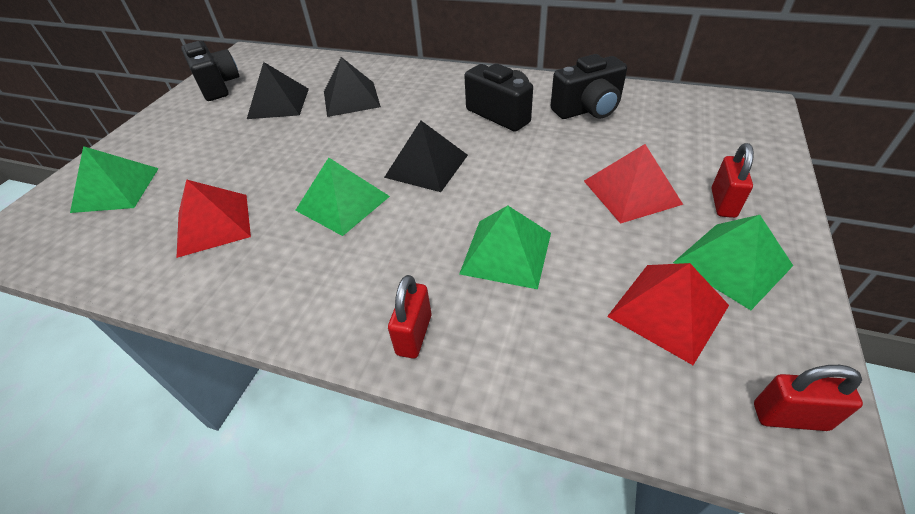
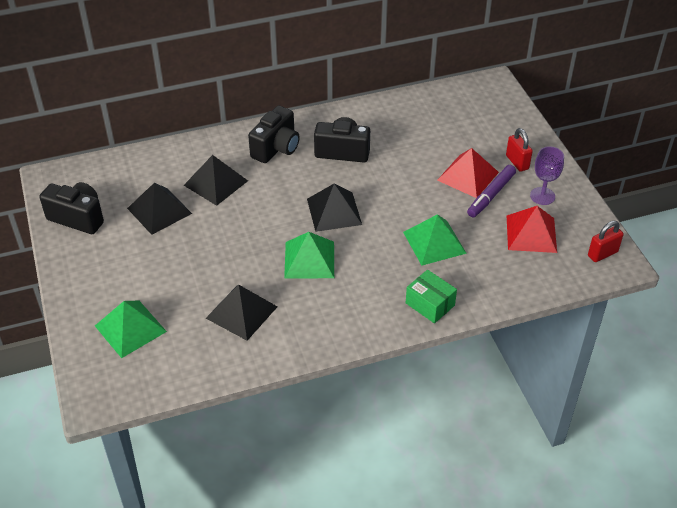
camera: 40 degrees left, 0 degrees up
red pyramid [176,179,251,258] -> black pyramid [206,285,278,341]
red padlock [388,275,431,359] -> green box [406,270,457,323]
black camera [551,54,627,119] -> black camera moved to [248,106,300,163]
green pyramid [673,215,793,310] -> purple goblet [530,146,564,205]
none -> purple marker [467,165,516,217]

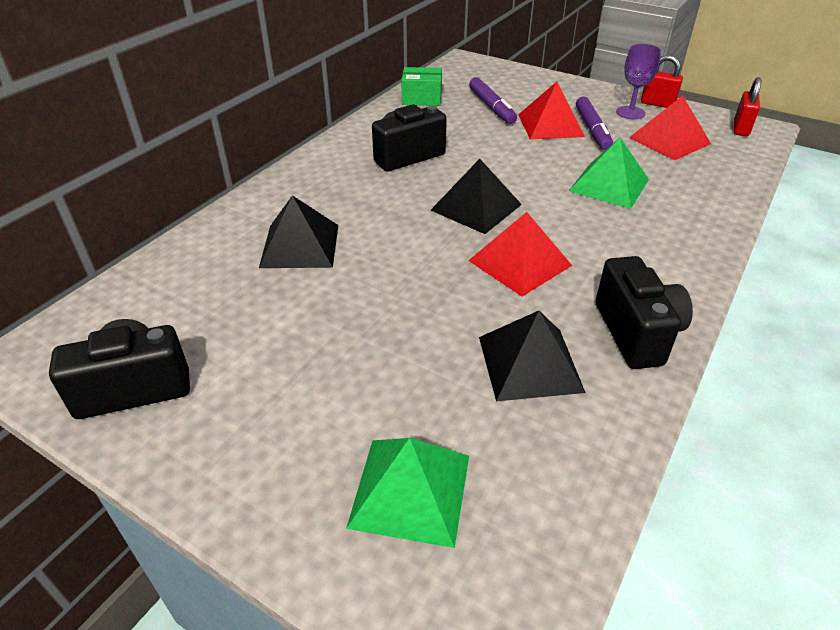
camera: 40 degrees left, 5 degrees down
black pyramid [127,183,192,235] -> none
black camera [248,106,300,163] -> black camera moved to [596,256,693,369]
green pyramid [284,232,334,279] -> red pyramid [468,212,572,297]
green box [406,270,457,323] -> green box moved to [401,67,442,106]
red padlock [506,128,533,172] -> red padlock moved to [641,55,683,108]
none -> purple marker [469,77,517,124]

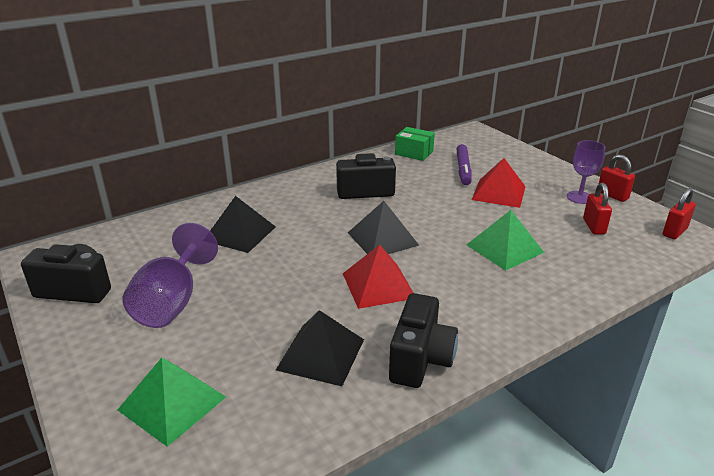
camera: 25 degrees right, 10 degrees down
purple marker [576,96,613,150] -> none
red pyramid [629,96,711,160] -> red padlock [583,183,612,235]
none -> purple goblet [122,223,218,328]

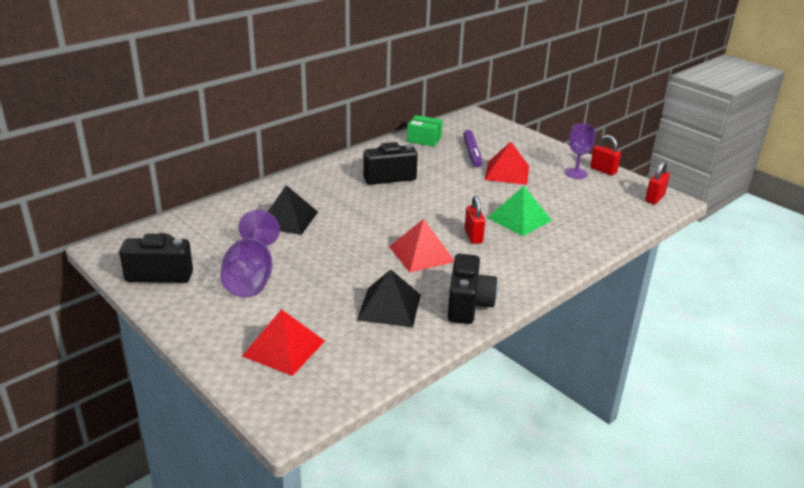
camera: 10 degrees left, 0 degrees up
green pyramid [118,358,226,447] -> red pyramid [242,309,325,376]
black pyramid [348,201,419,254] -> none
red padlock [583,183,612,235] -> red padlock moved to [465,196,485,244]

